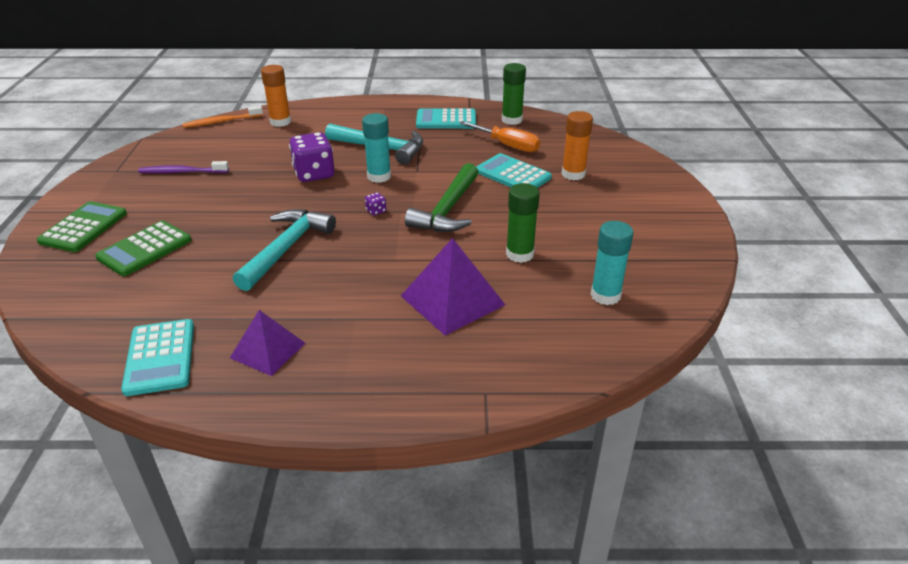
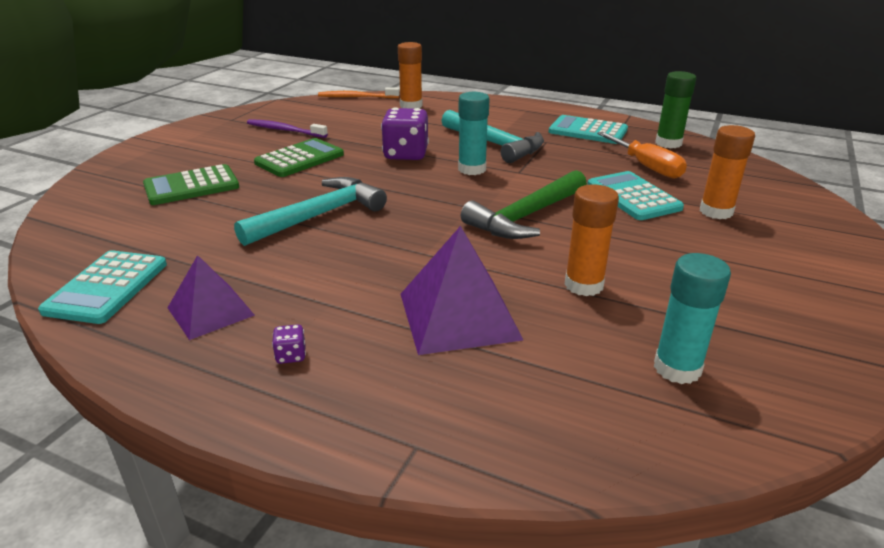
camera: 25 degrees right, 5 degrees down
green calculator [37,201,127,252] -> green calculator moved to [254,138,344,177]
purple dice [365,192,386,215] -> purple dice moved to [272,324,306,364]
green glue stick [506,183,540,263] -> orange glue stick [564,184,619,296]

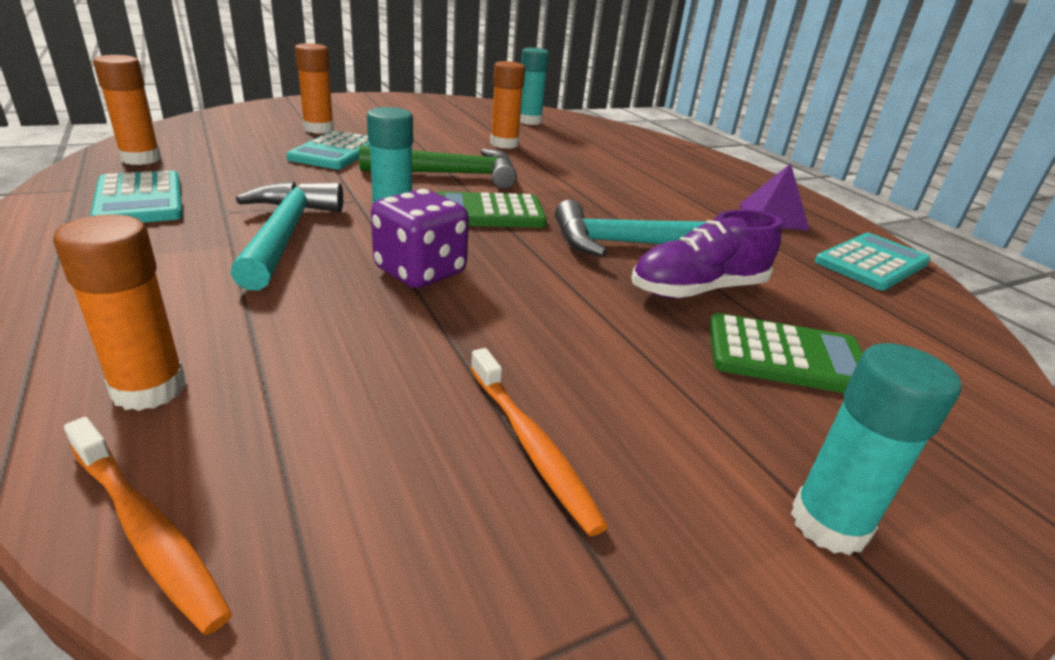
camera: 145 degrees left, 0 degrees up
purple toothbrush [247,119,328,138] -> orange toothbrush [470,348,608,536]
green calculator [254,138,344,177] -> green calculator moved to [436,191,547,228]
purple dice [272,324,306,364] -> none
purple pyramid [401,226,523,355] -> none
orange screwdriver [597,132,687,179] -> none
green glue stick [655,71,696,148] -> orange glue stick [93,55,162,165]
none -> purple shoe [631,210,782,298]
none -> turquoise glue stick [791,343,961,555]

